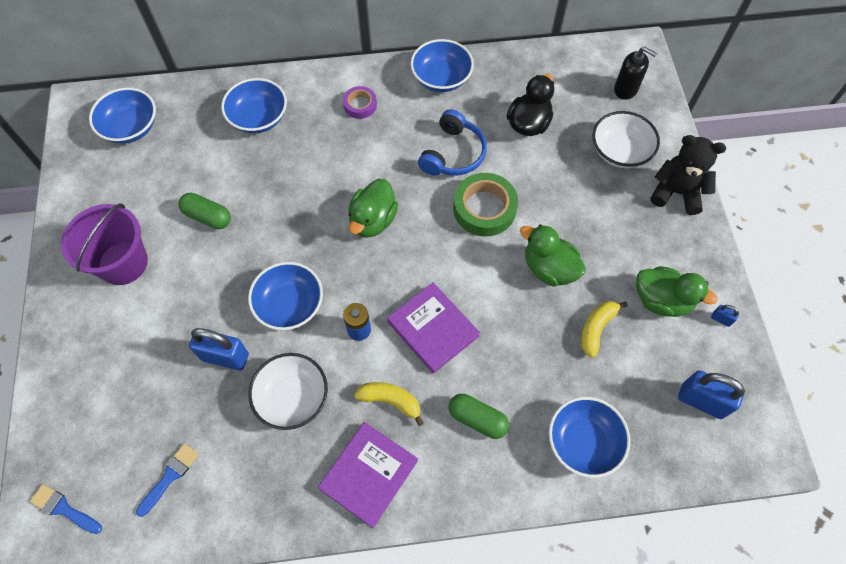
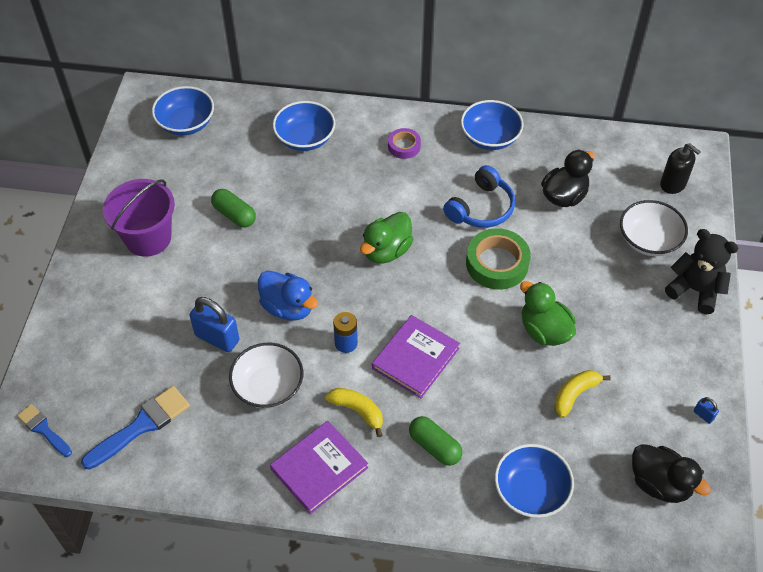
camera: 15 degrees right, 10 degrees down
blue brush [136,443,199,517] -> blue brush [81,386,190,470], size x1.61
blue bowl [248,262,323,330] -> blue duck [258,270,318,321]
purple book [387,282,480,374] -> purple book turned 60 degrees clockwise [372,315,460,398]
green duck [636,266,718,317] -> none
blue padlock [678,370,745,419] -> black duck [632,444,711,503]

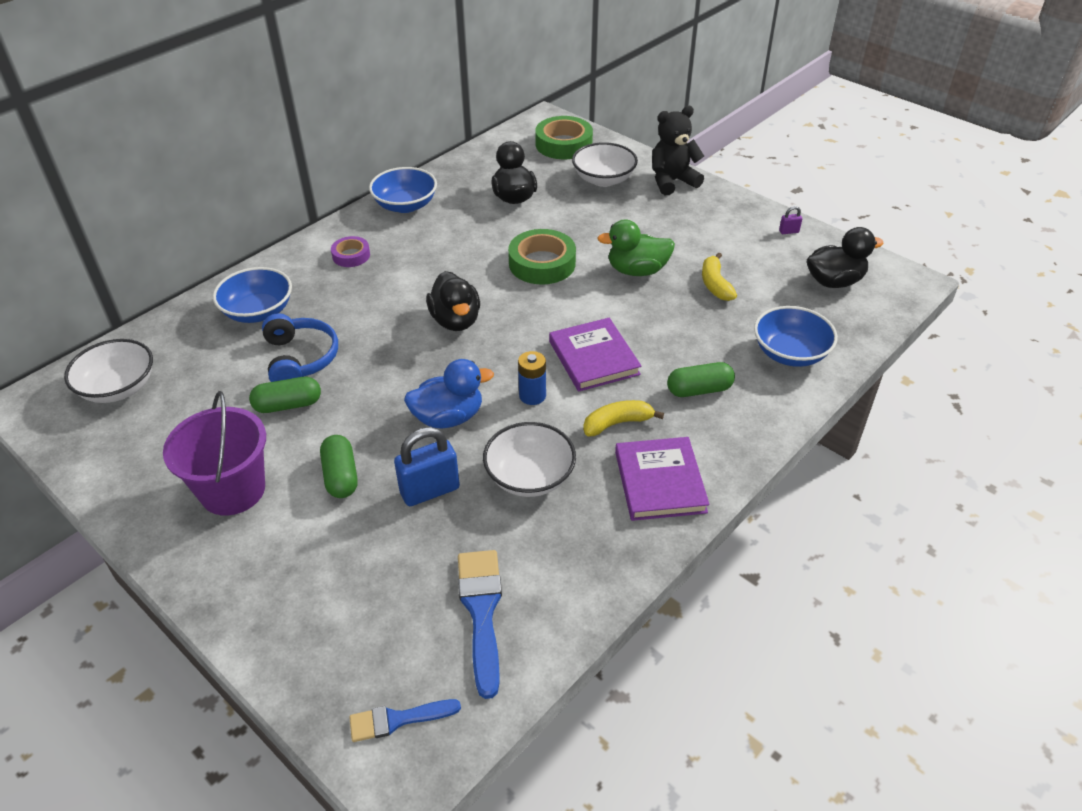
camera: 55 degrees left, 10 degrees down
blue bowl [152,86,214,136] -> white bowl [64,339,153,403]
green duck [360,212,414,264] -> black duck [426,271,480,331]
blue headphones [443,165,515,228] -> blue headphones moved to [262,313,338,382]
black soap dispenser [660,143,700,194] -> green tape [535,116,593,159]
blue padlock [694,397,719,424] -> purple padlock [779,206,802,234]
none -> green capsule [320,435,358,498]

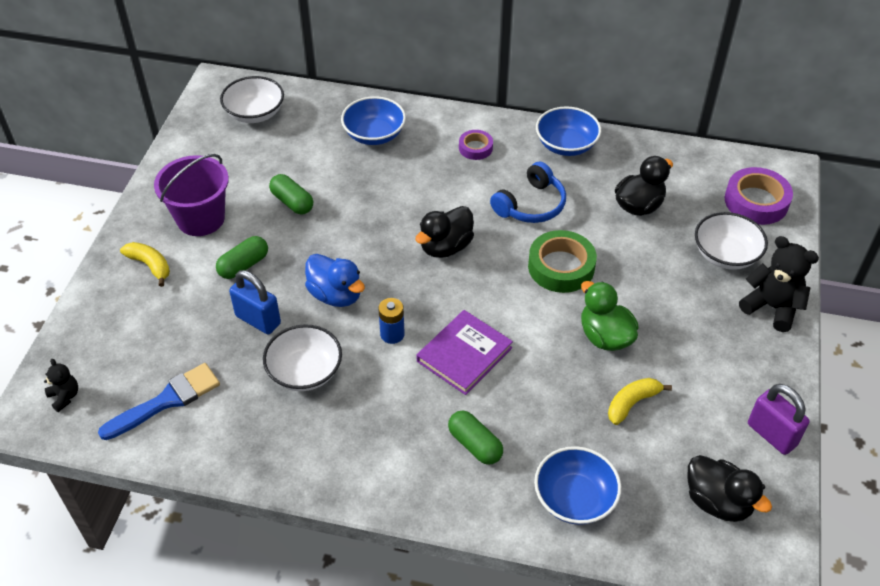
camera: 60 degrees right, 5 degrees up
blue headphones [262,313,338,382] -> blue headphones moved to [490,162,566,223]
blue brush [349,699,461,742] -> black teddy bear [44,359,78,412]
green tape [535,116,593,159] -> purple tape [725,167,793,225]
yellow banana [583,400,664,436] -> yellow banana moved to [120,242,170,287]
purple book [615,437,710,521] -> none
purple padlock [779,206,802,234] -> purple padlock [748,384,810,455], size x2.24

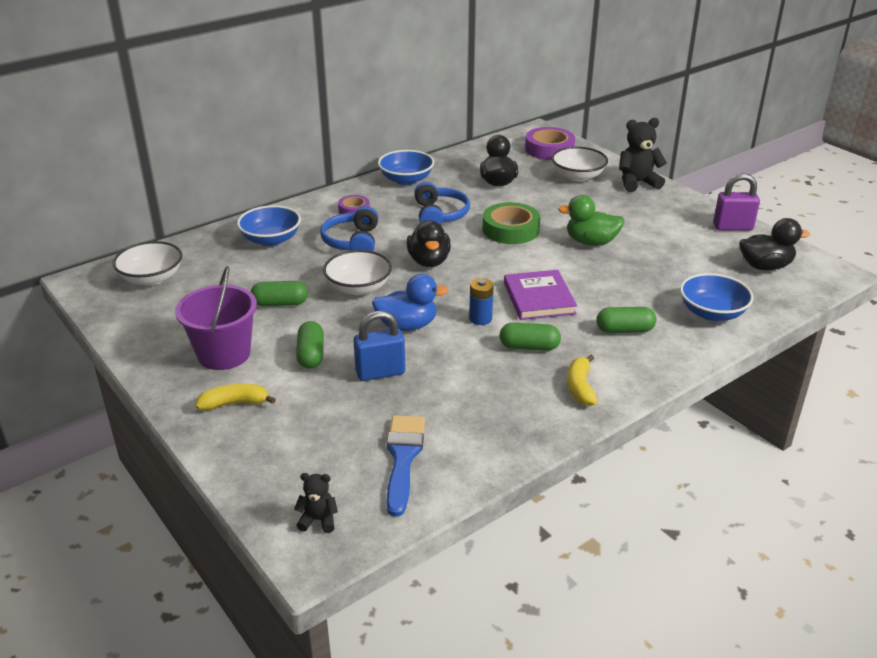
camera: 50 degrees left, 15 degrees down
white bowl [263,324,342,391] -> white bowl moved to [323,250,392,295]
yellow banana [608,378,672,425] -> yellow banana moved to [567,355,597,406]
none -> blue headphones [320,206,378,251]
none -> green capsule [500,322,561,351]

